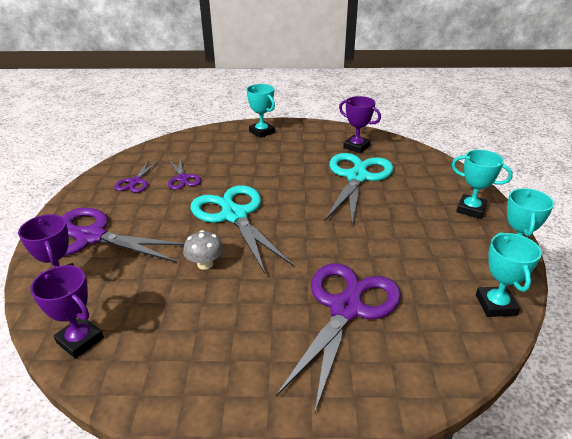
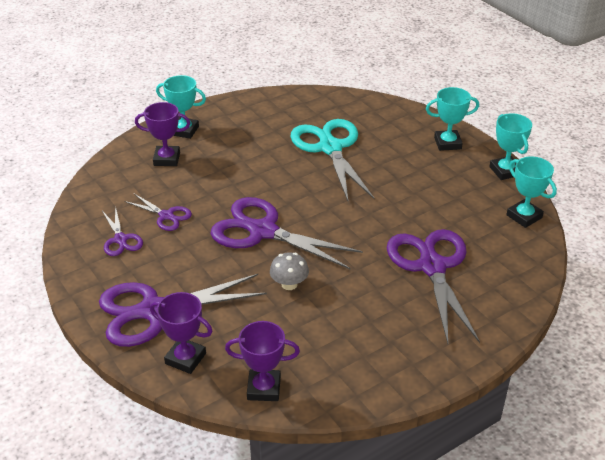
camera: 35 degrees left, 5 degrees up
turquoise scissors [191,185,293,274] -> purple scissors [210,197,363,270]
purple trophy [339,96,381,153] -> purple trophy moved to [135,102,190,166]

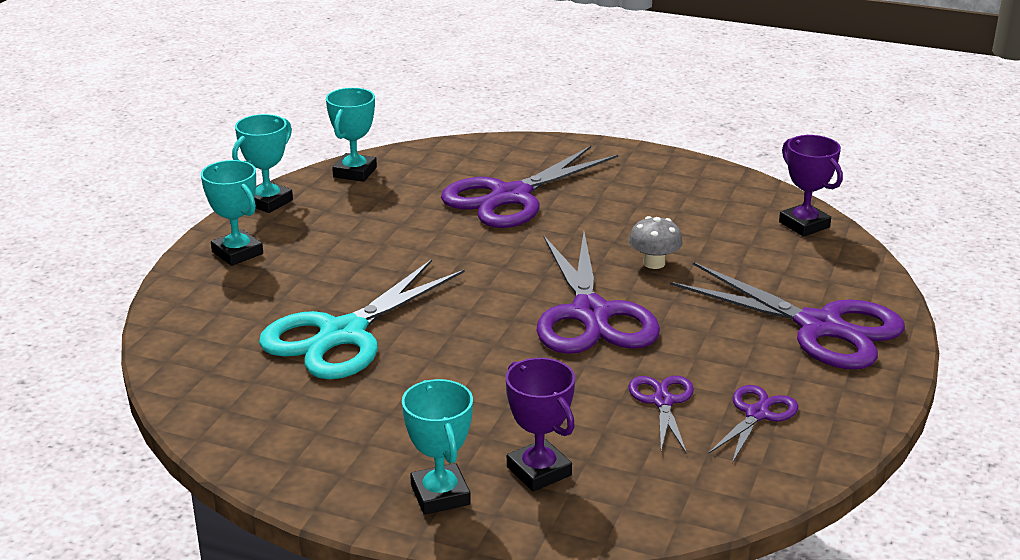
camera: 125 degrees left, 10 degrees down
purple trophy [150,292,213,374] -> none

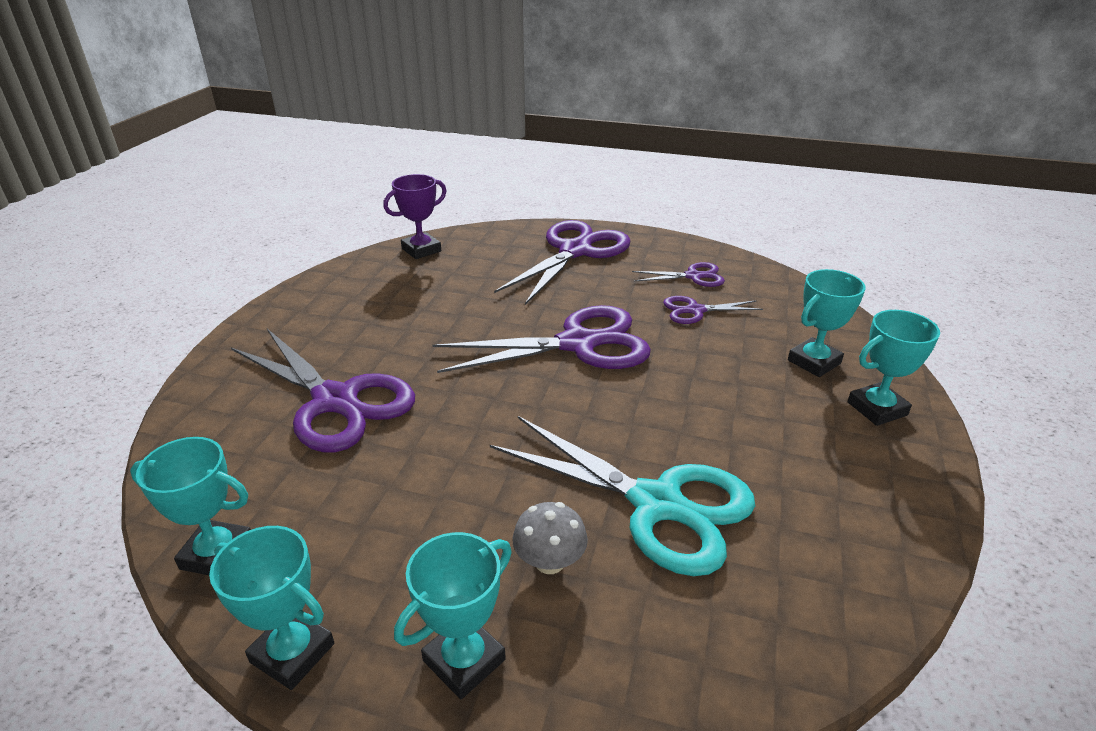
camera: 95 degrees left, 5 degrees up
purple trophy [506,358,575,492] -> turquoise trophy [788,269,866,377]
grey mushroom [629,216,683,269] -> grey mushroom moved to [512,502,588,574]
purple scissors [708,385,798,463] -> purple scissors turned 150 degrees clockwise [632,262,725,287]

